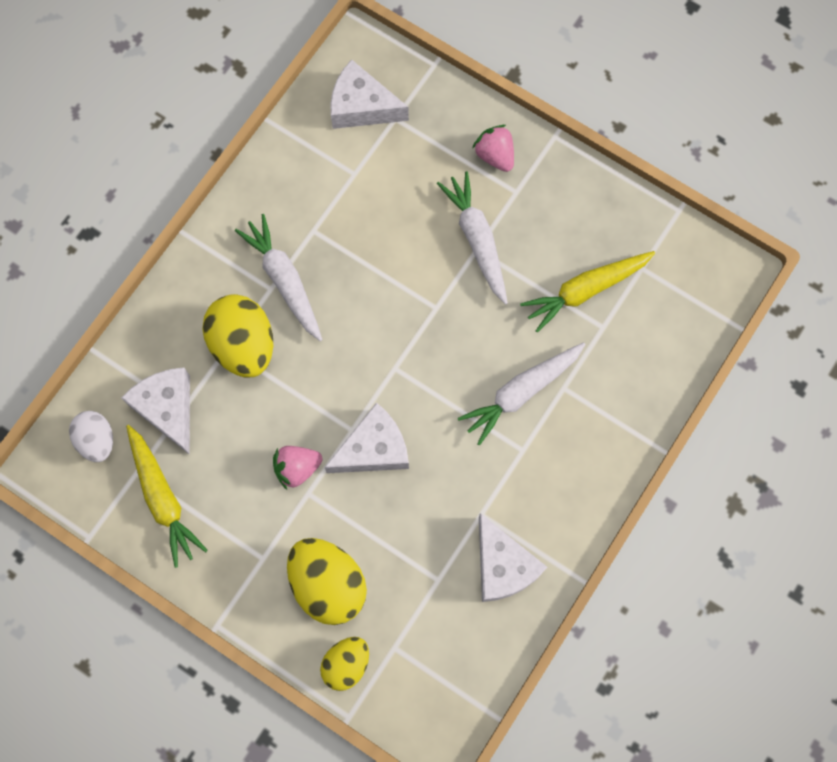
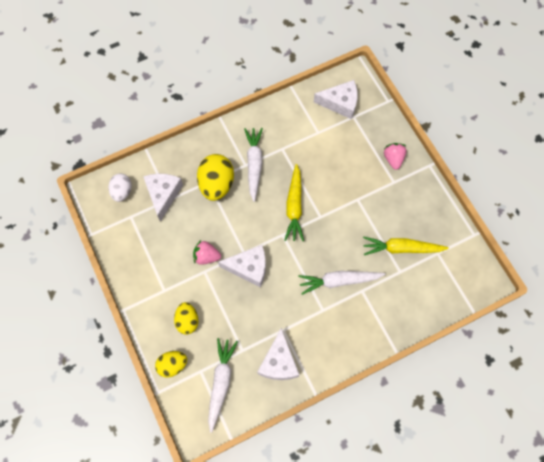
camera: 30 degrees right, 5 degrees down
yellow carrot [126,425,208,568] -> yellow carrot moved to [284,164,304,241]
yellow egg [287,538,367,625] -> yellow egg [174,302,198,334], size x0.61
white cheese [331,59,409,129] -> white cheese turned 135 degrees clockwise [314,80,358,119]
white carrot [437,171,508,305] -> white carrot moved to [208,338,238,433]

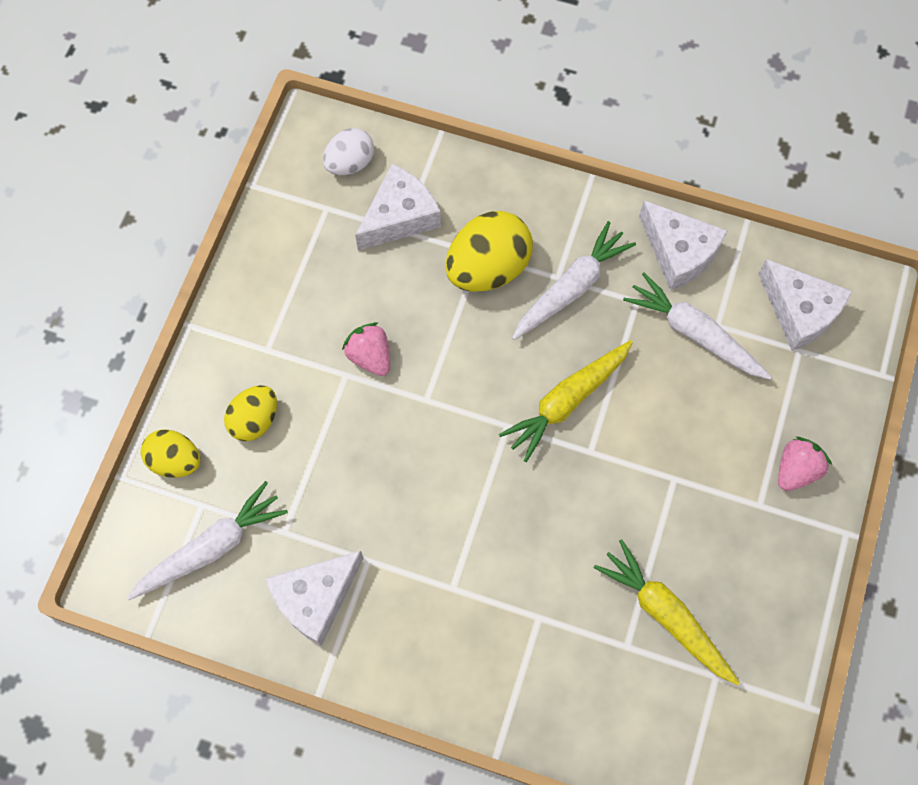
camera: 45 degrees right, 0 degrees up
white cheese [218,245,266,287] -> white cheese moved to [639,200,728,291]
white carrot [298,271,385,295] -> white carrot moved to [623,272,772,380]

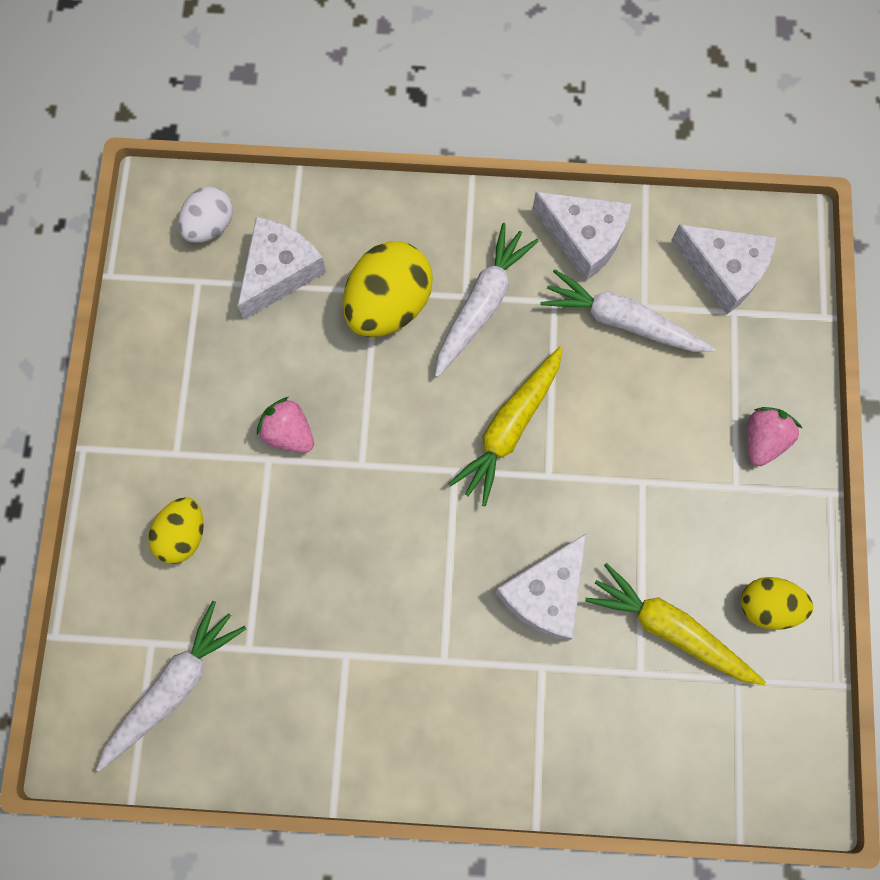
camera: 15 degrees left, 5 degrees up
yellow egg [141,429,200,478] -> yellow egg moved to [741,577,813,630]
white cheese [265,551,364,646] -> white cheese moved to [496,534,586,641]

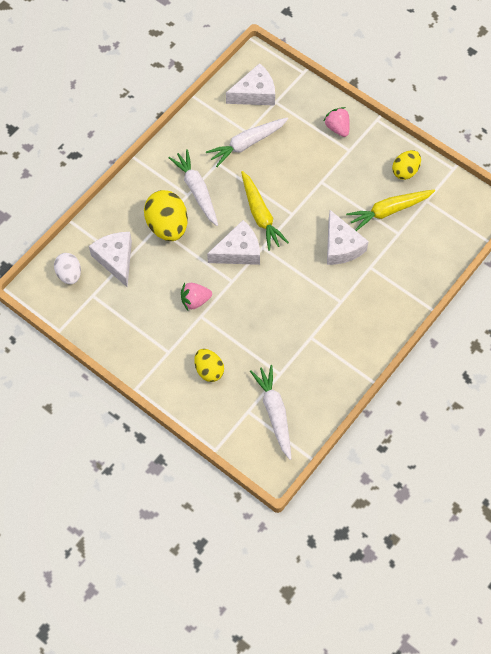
camera: 55 degrees left, 10 degrees down
white cheese [533,192,631,281] -> white cheese moved to [207,220,260,265]

